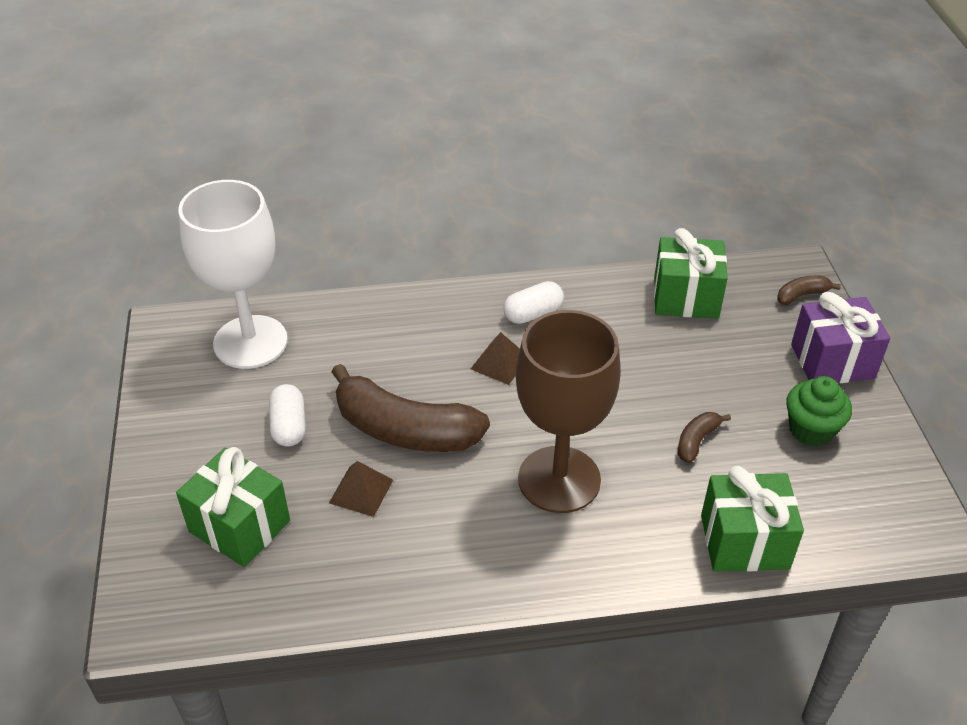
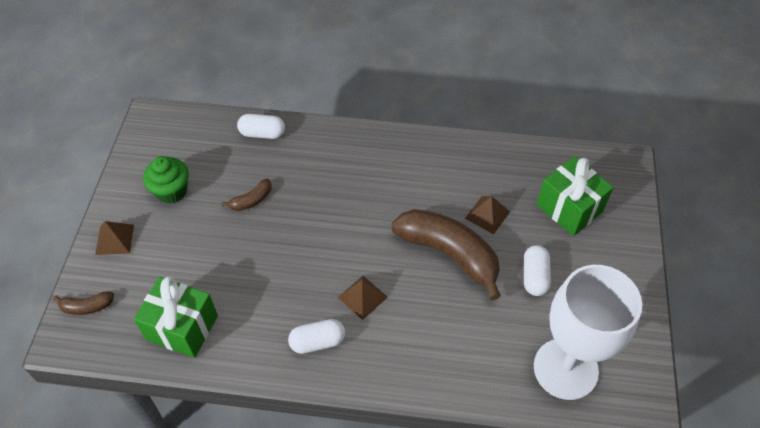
camera: 165 degrees left, 10 degrees up
brown goblet [516,310,621,513] -> none
green gift [701,466,804,572] -> white capsule [237,114,285,139]
purple gift [791,292,890,383] -> brown pyramid [95,221,134,255]

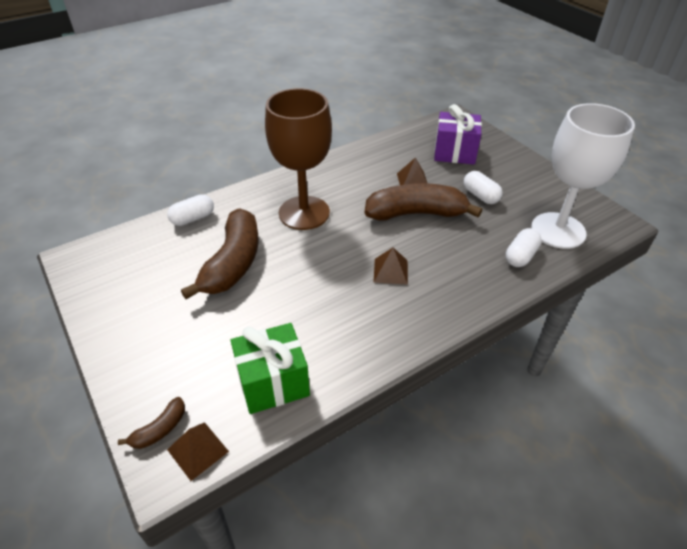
camera: 40 degrees left, 10 degrees down
brown pyramid [95,221,134,255] -> brown pyramid moved to [167,422,229,481]
green cupcake [143,156,189,203] -> none
brown banana [222,179,272,211] -> brown banana [181,208,259,299], size x2.28
white capsule [288,319,345,354] -> white capsule moved to [506,228,542,267]
green gift [536,156,614,236] -> purple gift [434,104,482,164]
none -> brown goblet [265,88,332,230]

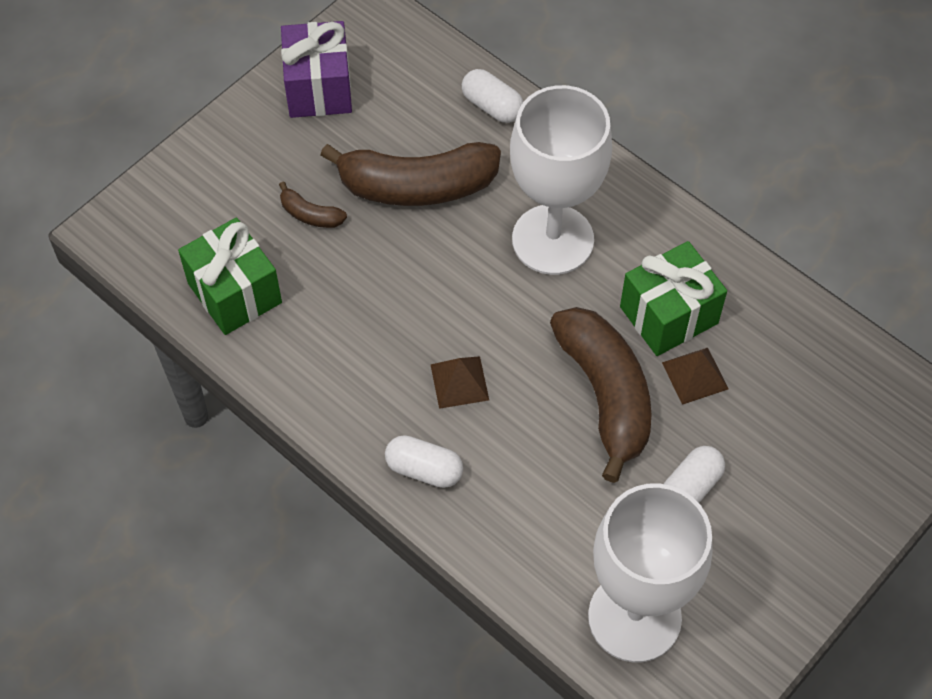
camera: 75 degrees right, 15 degrees up
brown banana [118,397,185,449] -> brown banana moved to [279,182,347,228]
brown pyramid [167,422,229,481] -> none
brown goblet [265,88,332,230] -> white goblet [510,85,612,275]
purple gift [434,104,482,164] -> purple gift moved to [281,21,352,118]
white capsule [506,228,542,267] -> white capsule moved to [385,435,463,488]
none -> green gift [620,241,727,356]

